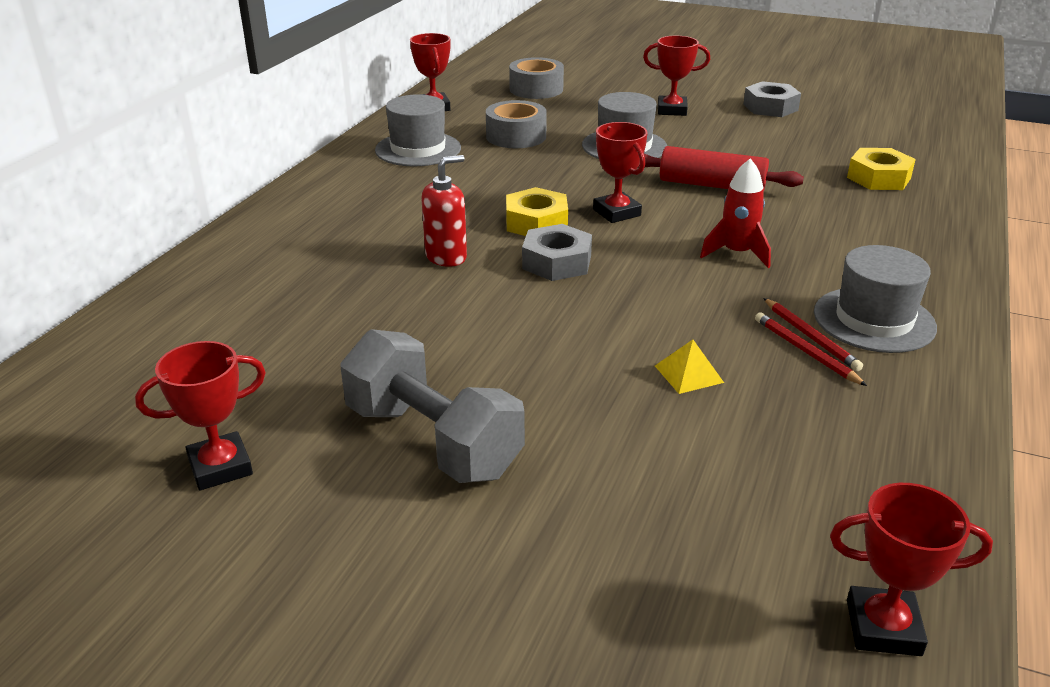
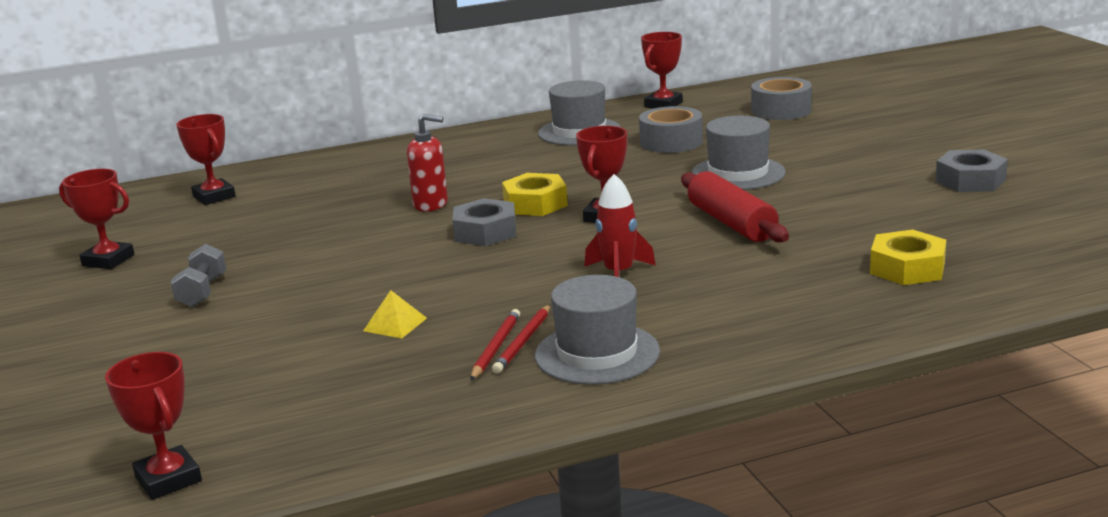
camera: 50 degrees right, 10 degrees down
grey dumbbell [340,329,525,483] -> grey dumbbell [170,244,226,307], size x0.52
red trophy [643,36,710,116] -> red trophy moved to [176,114,236,205]

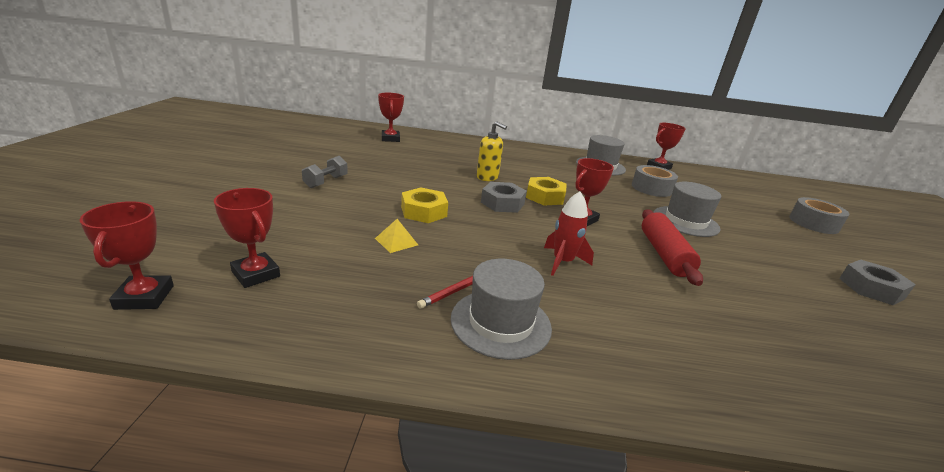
camera: 20 degrees right, 5 degrees up
red trophy [59,169,134,269] -> red trophy moved to [214,188,280,288]
red soap dispenser [407,114,448,211] -> yellow soap dispenser [477,121,507,181]
red pencil [470,309,520,381] -> none
grey tape [751,77,812,120] -> grey tape moved to [789,197,850,234]
yellow nut [870,230,946,285] -> yellow nut moved to [401,187,448,223]

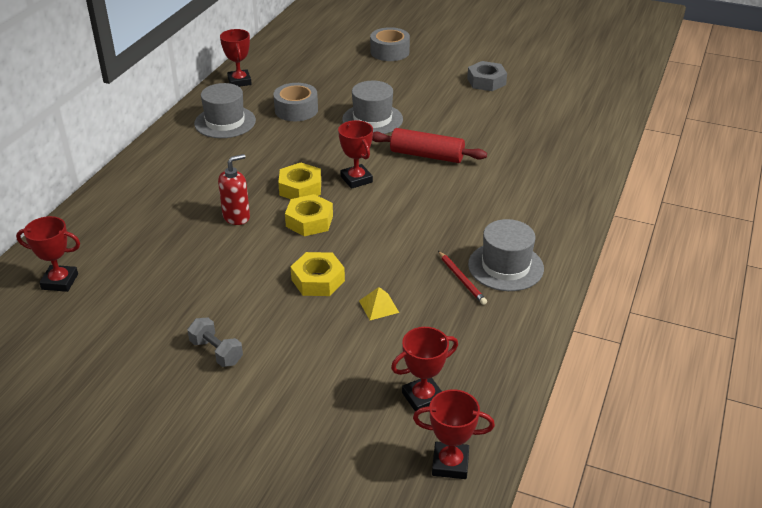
camera: 70 degrees left, 10 degrees up
yellow soap dispenser [477,121,507,181] -> red soap dispenser [218,154,250,225]
grey nut [481,182,527,213] -> yellow nut [285,194,333,236]
red rocket [544,191,594,276] -> none

